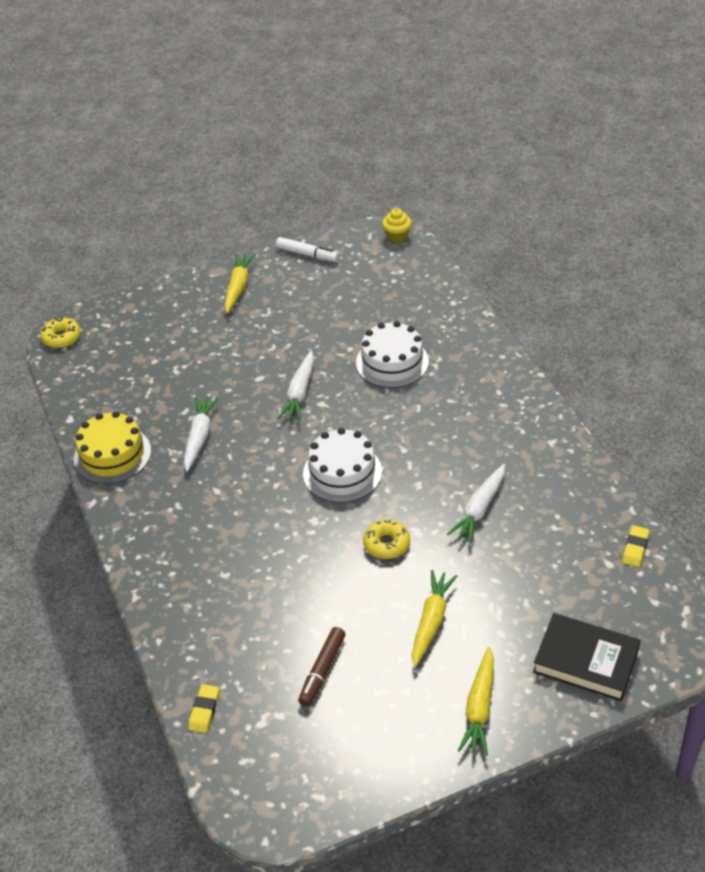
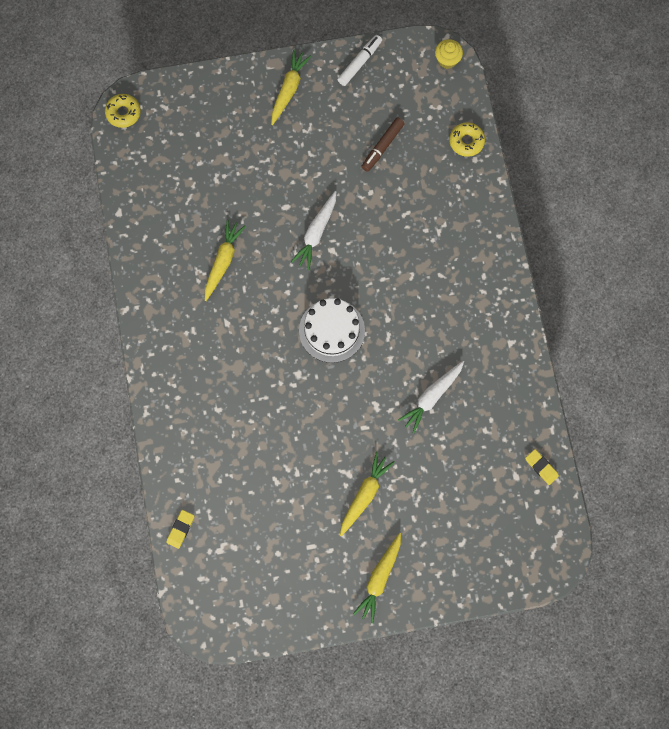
camera: 10 degrees right, 30 degrees up
yellow cake [74,411,151,484] -> none
white carrot [184,396,219,472] -> yellow carrot [205,219,246,301]
white marker [276,237,339,262] -> white marker turned 90 degrees counterclockwise [337,35,382,86]
brown marker [298,627,345,707] -> brown marker moved to [361,117,405,172]
white cake [356,321,429,388] -> none
yellow donut [363,519,410,559] -> yellow donut moved to [449,122,485,157]
black book [533,613,641,701] -> none
yellow eraser [622,525,649,567] -> yellow eraser turned 75 degrees counterclockwise [525,449,559,485]

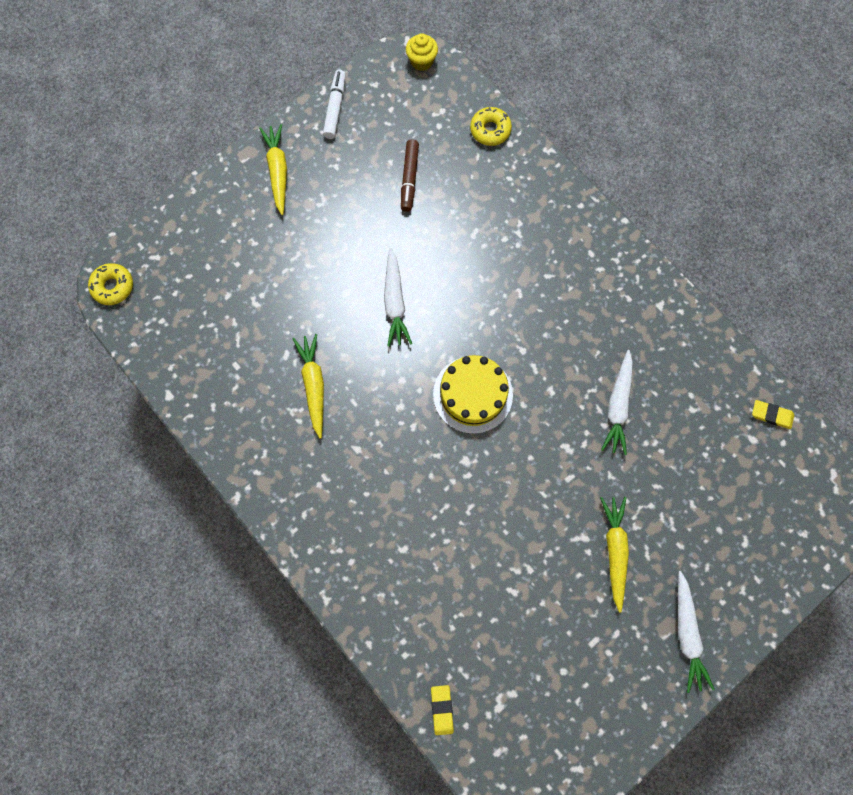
camera: 30 degrees left, 0 degrees up
white cake [299,298,365,363] -> yellow cake [433,355,513,434]
yellow carrot [353,533,401,623] -> white carrot [678,571,715,693]

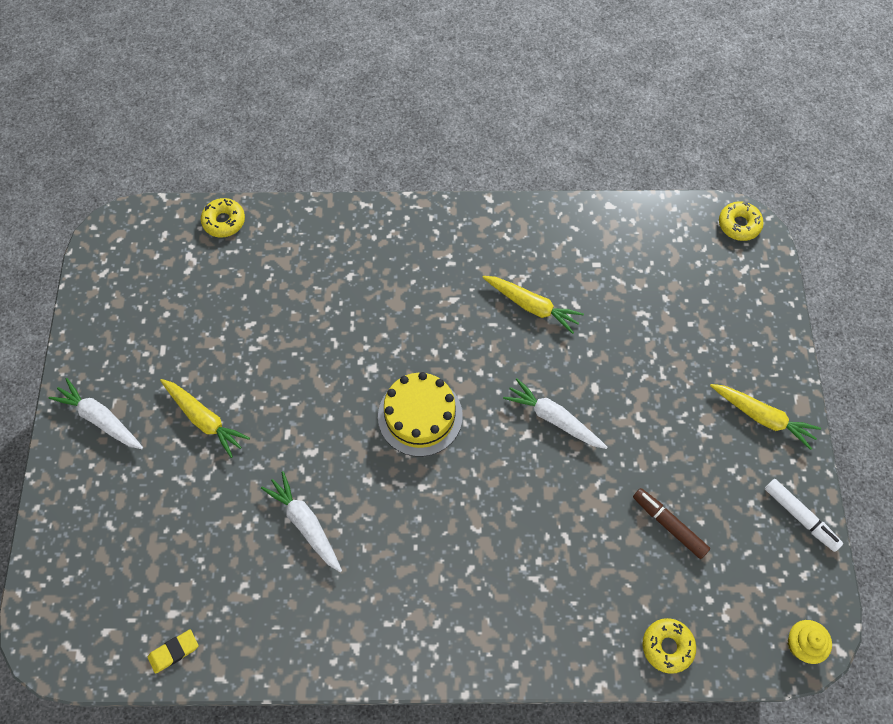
camera: 130 degrees right, 10 degrees down
yellow eraser [431,685,454,735] -> yellow donut [201,198,245,238]

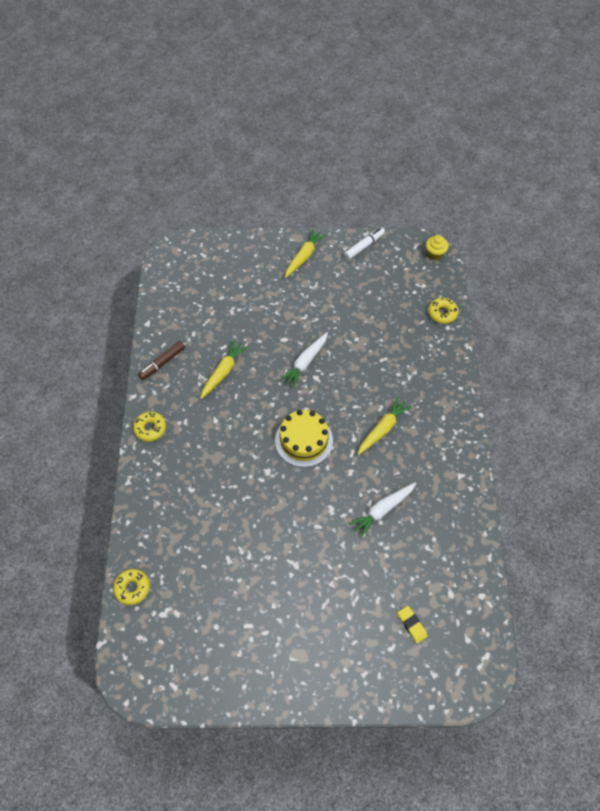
camera: 90 degrees left, 5 degrees down
white carrot [49,378,143,449] -> none
yellow eraser [148,629,199,674] -> yellow eraser moved to [398,606,428,643]
yellow carrot [160,379,250,458] -> yellow carrot moved to [358,397,412,455]
brown marker [633,488,710,559] -> brown marker moved to [138,341,185,380]
yellow donut [719,201,764,241] -> yellow donut moved to [133,412,166,442]

